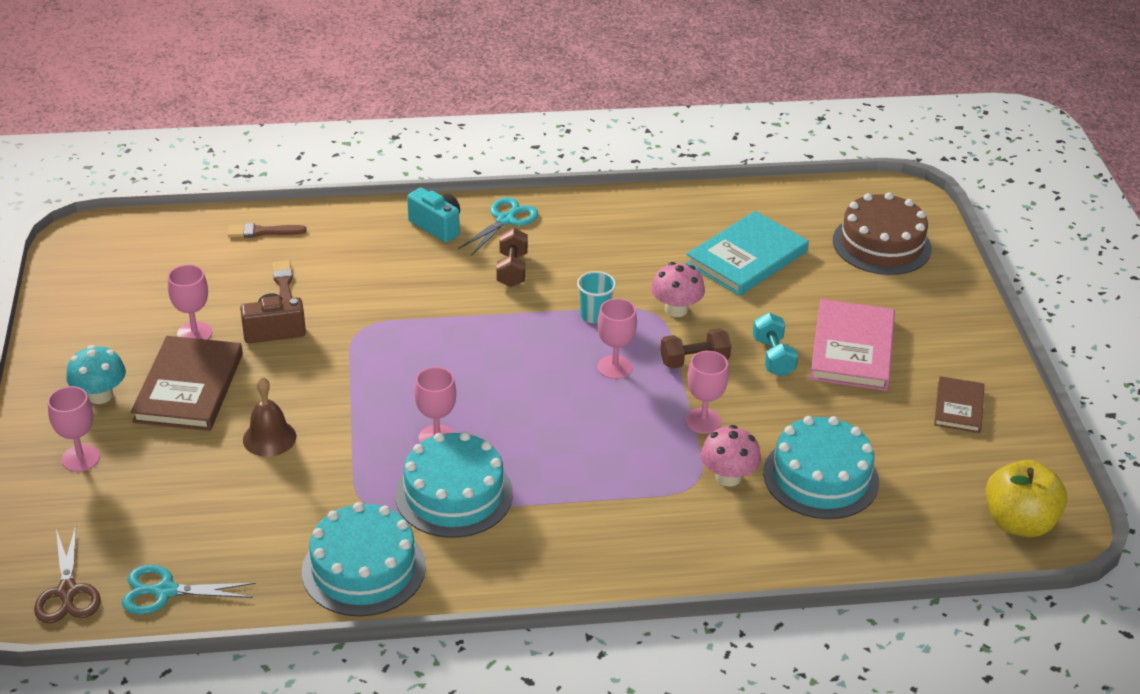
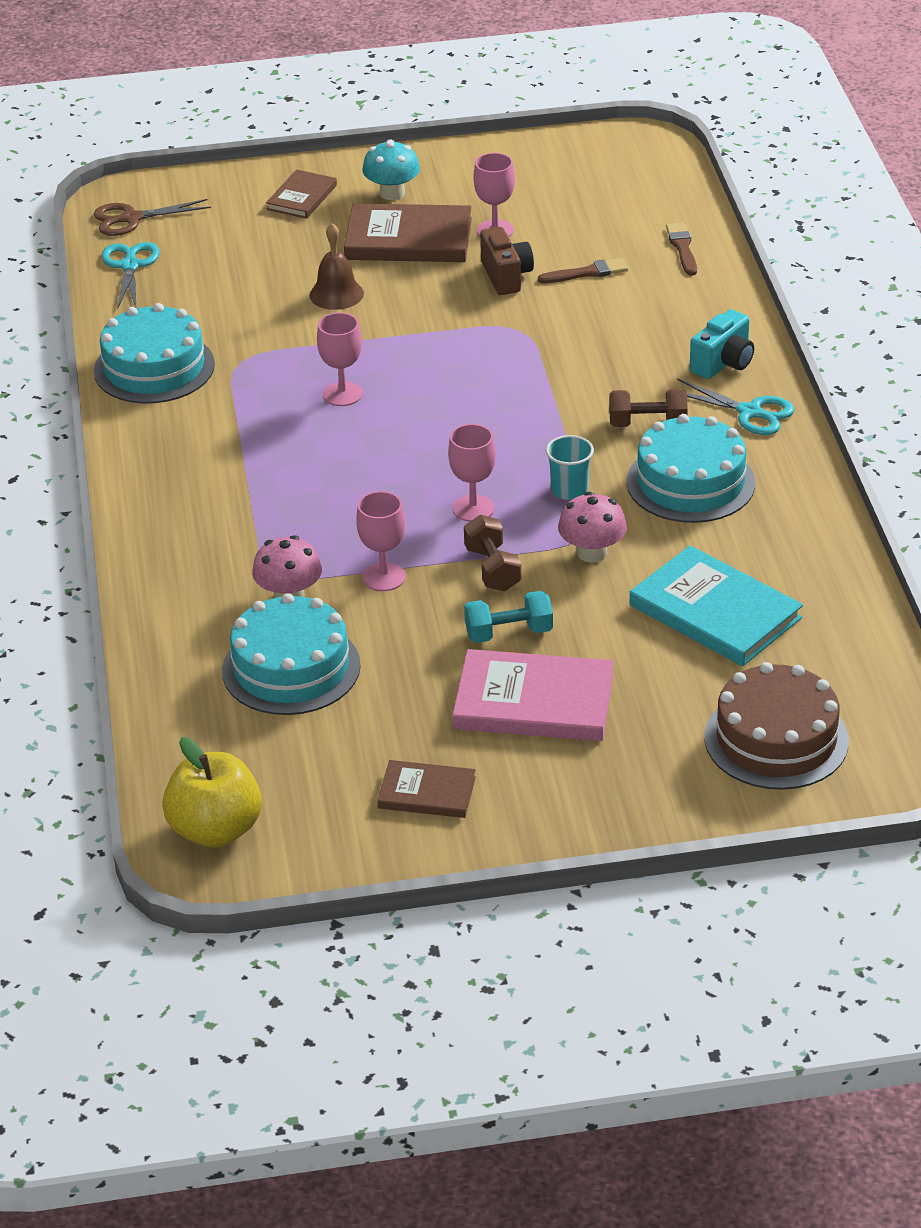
camera: 90 degrees right, 0 degrees up
pink goblet [48,386,100,472] -> brown book [266,169,337,219]
turquoise cake [395,432,513,538] -> turquoise cake moved to [627,414,755,523]

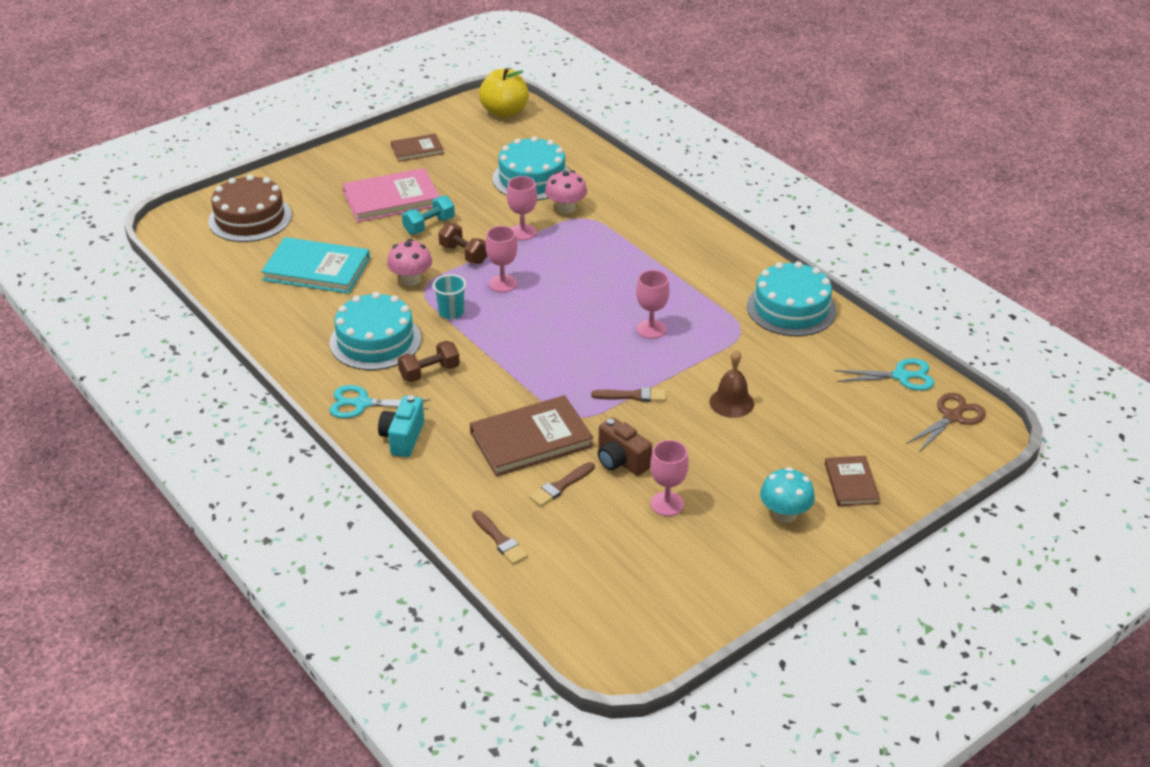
camera: 150 degrees right, 0 degrees up
turquoise scissors [101,242,160,310] -> turquoise scissors turned 60 degrees counterclockwise [835,358,934,391]
brown book [344,203,472,262] -> brown book moved to [470,395,593,476]
none -> brown brush [591,387,666,402]

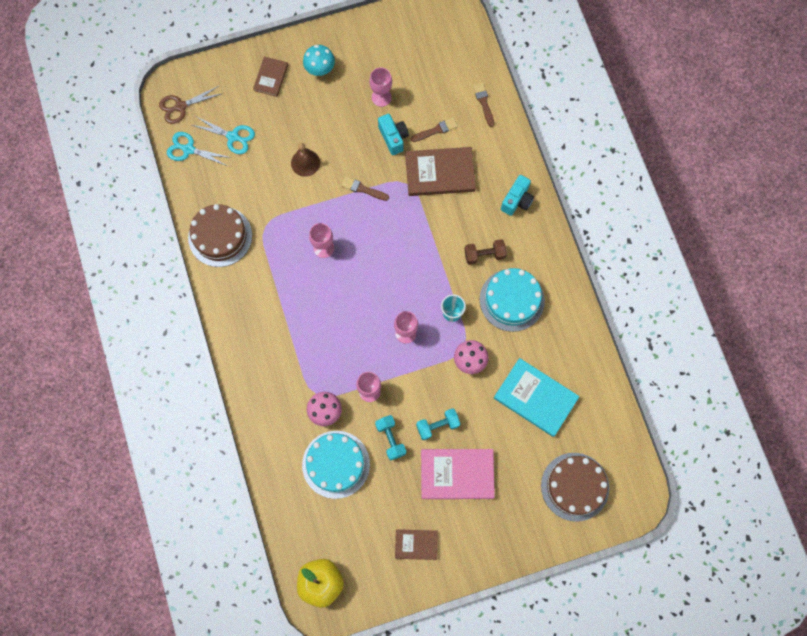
camera: 160 degrees left, 35 degrees up
turquoise scissors [329,385,431,418] -> turquoise scissors moved to [192,117,255,154]
brown dumbbell [438,223,487,264] -> none
brown camera [598,417,652,476] -> turquoise camera [378,114,409,155]
turquoise cake [747,261,836,336] -> brown cake [188,204,252,267]
none -> turquoise dumbbell [375,415,406,460]

